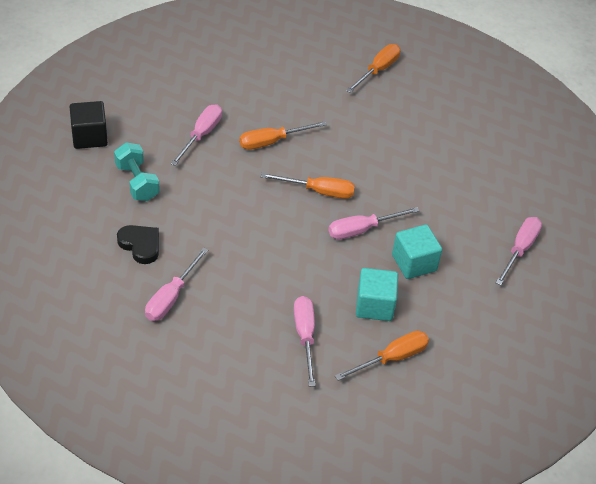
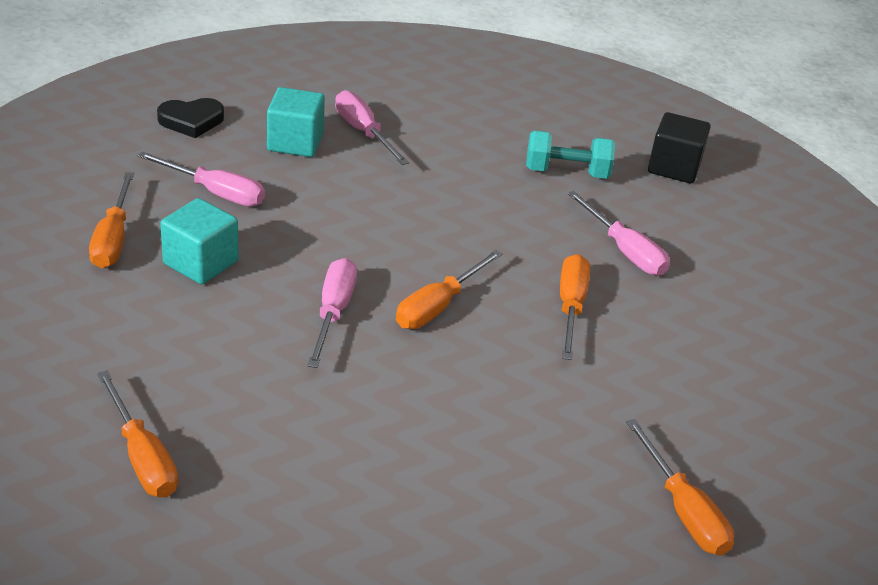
camera: 120 degrees right, 10 degrees down
black heart [117,225,159,264] -> black heart moved to [157,98,224,138]
turquoise cube [392,224,442,279] -> turquoise cube moved to [267,87,325,157]
pink screwdriver [496,217,542,286] -> orange screwdriver [97,370,178,497]

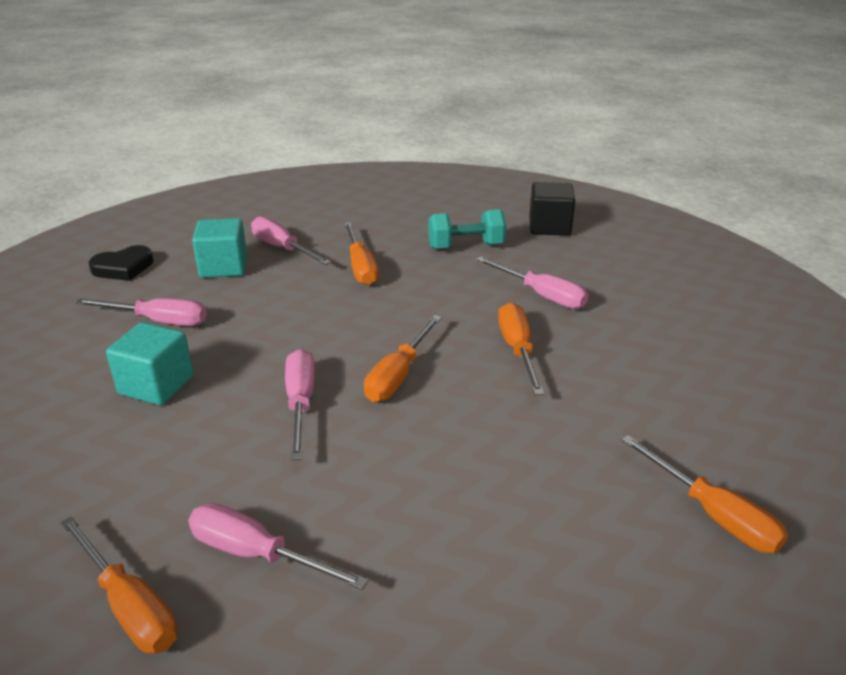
camera: 10 degrees left, 5 degrees down
orange screwdriver [89,172,134,268] -> orange screwdriver moved to [344,223,378,285]
none -> pink screwdriver [188,503,369,590]

